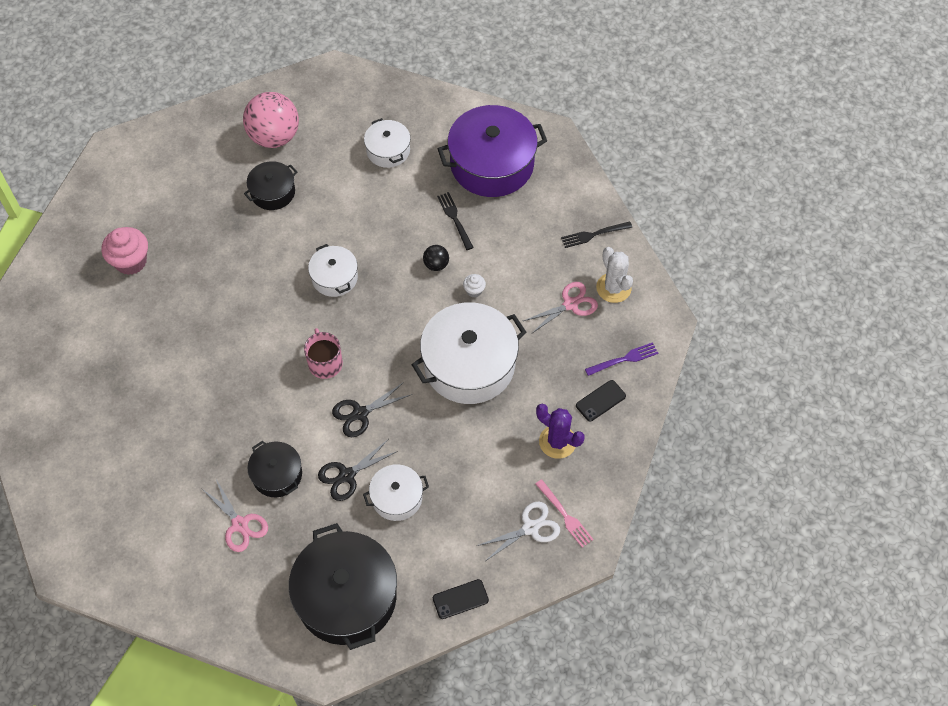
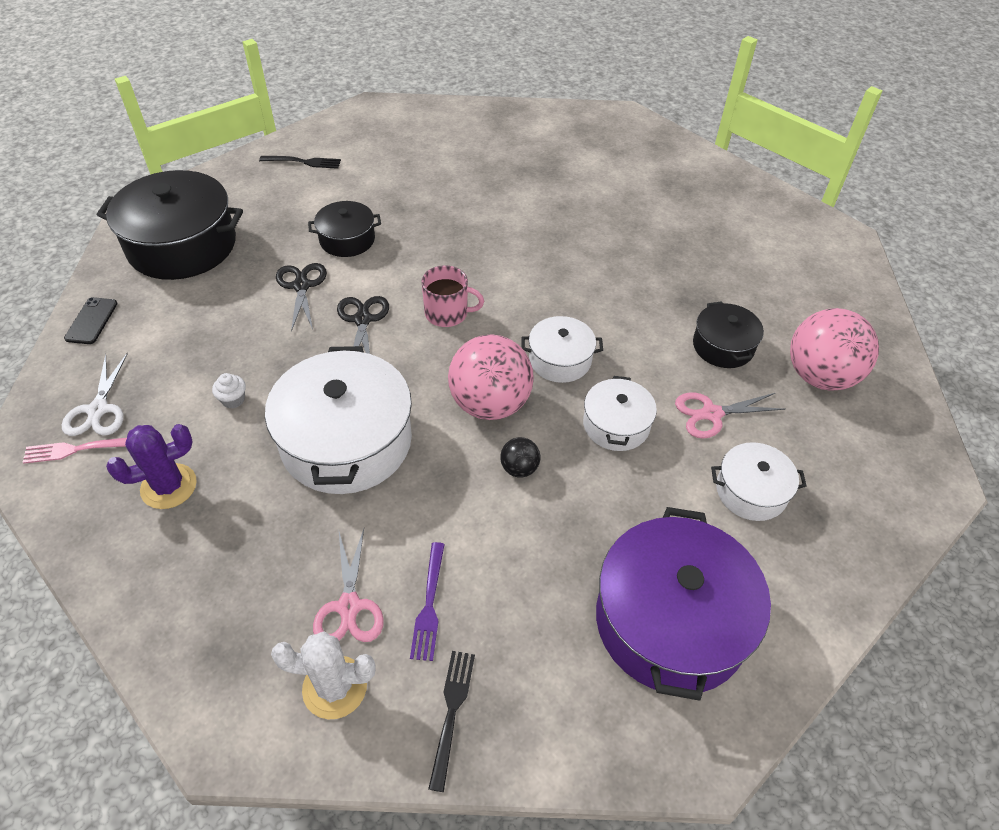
camera: 115 degrees right, 10 degrees down
pink cupcake [102,227,148,275] -> none
pink scissors [201,480,268,552] -> pink scissors moved to [675,392,785,439]
white pot [363,464,429,521] -> white pot moved to [583,376,657,451]
black fork [437,192,474,250] -> black fork moved to [259,156,341,169]
white cupcake [463,274,486,297] -> white cupcake moved to [212,373,246,408]
black phone [576,380,626,422] -> none
purple fork [585,342,658,376] -> purple fork moved to [410,542,445,661]
none -> pink ball [448,334,534,420]

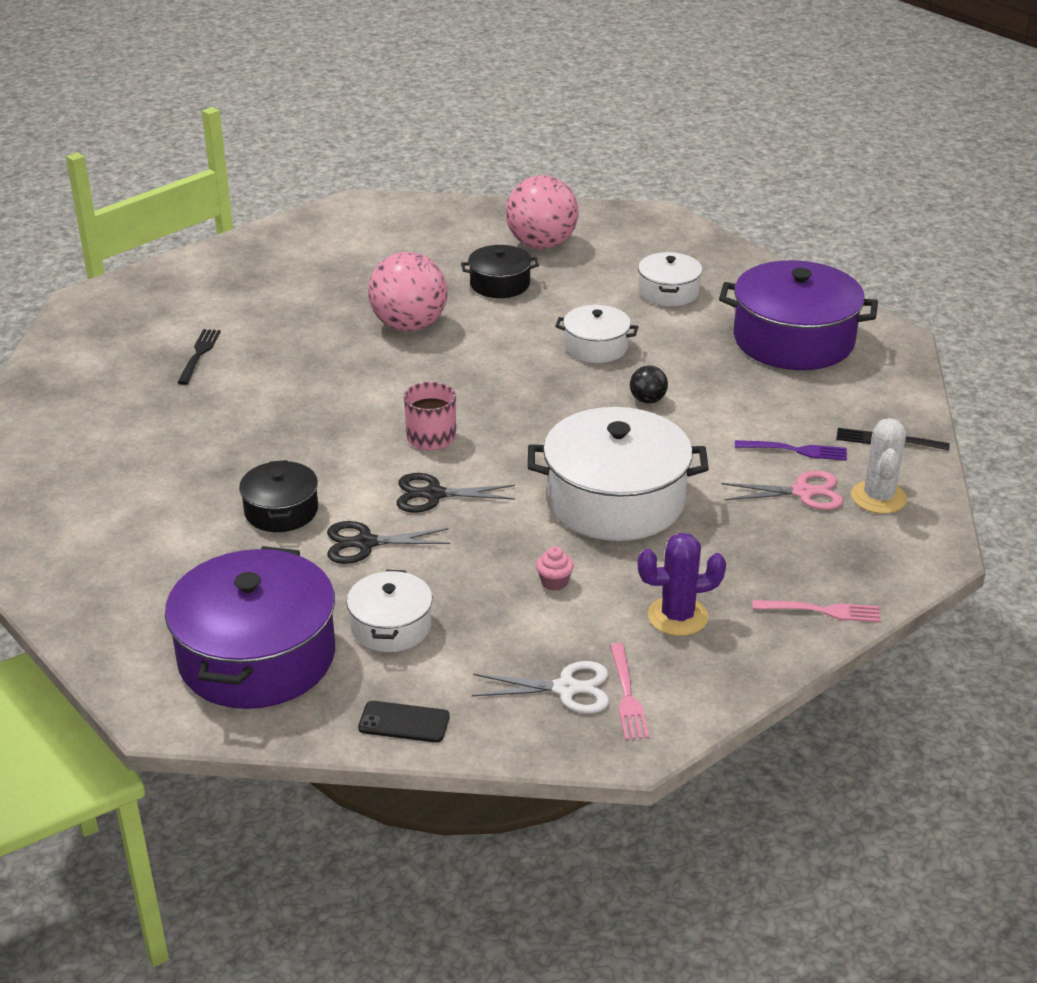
camera: 85 degrees left, 15 degrees down
black pot [97,170,243,280] -> purple pot [165,546,335,709]
purple cactus [106,424,197,509] -> purple cactus turned 75 degrees counterclockwise [638,533,726,636]
white cupcake [212,373,246,408] -> pink cupcake [536,547,574,591]
black fork [259,156,341,169] -> black fork moved to [177,329,221,385]
pink ball [448,334,534,420] -> pink ball moved to [368,252,447,331]
white pot [521,316,603,383] -> white pot moved to [347,570,432,652]
pink scissors [675,392,785,439] -> none
none -> pink fork [753,600,881,622]

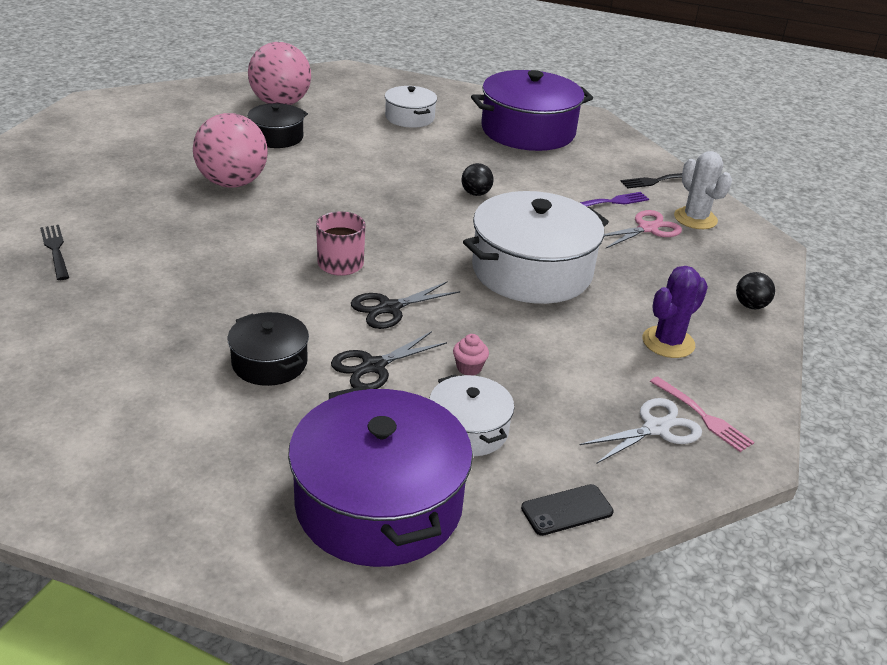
camera: 35 degrees left, 0 degrees up
pink cupcake [536,547,574,591] -> pink cupcake moved to [453,334,489,375]
white pot [555,305,638,363] -> none
pink fork [753,600,881,622] -> black ball [736,272,775,309]

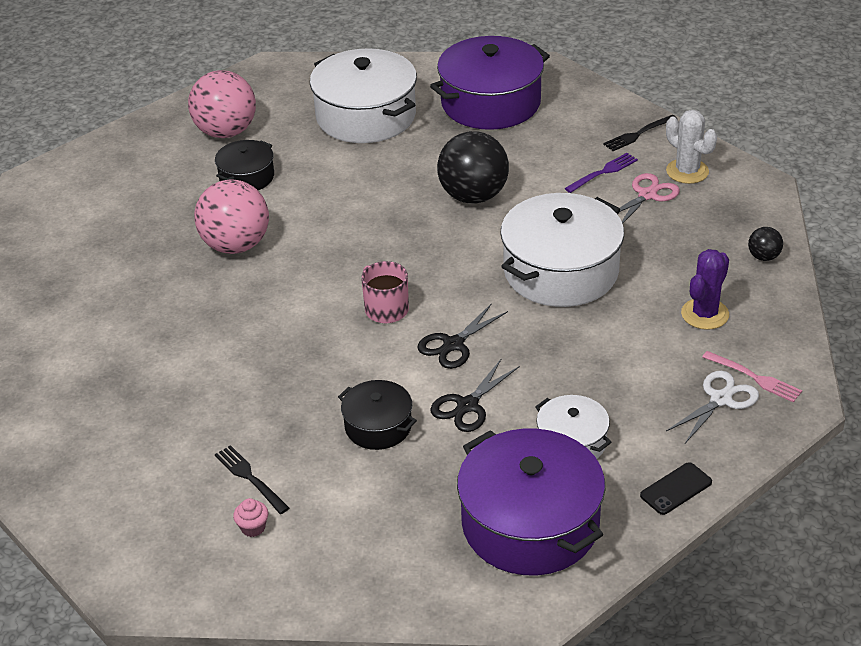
camera: 10 degrees left, 5 degrees up
black fork [40,225,69,280] -> black fork moved to [215,445,289,514]
white pot [385,86,437,128] -> white pot [310,48,417,143], size x1.90
pink cupcake [453,334,489,375] -> pink cupcake moved to [233,498,268,537]
black ball [461,163,494,196] -> black ball [437,131,509,203], size x2.21

